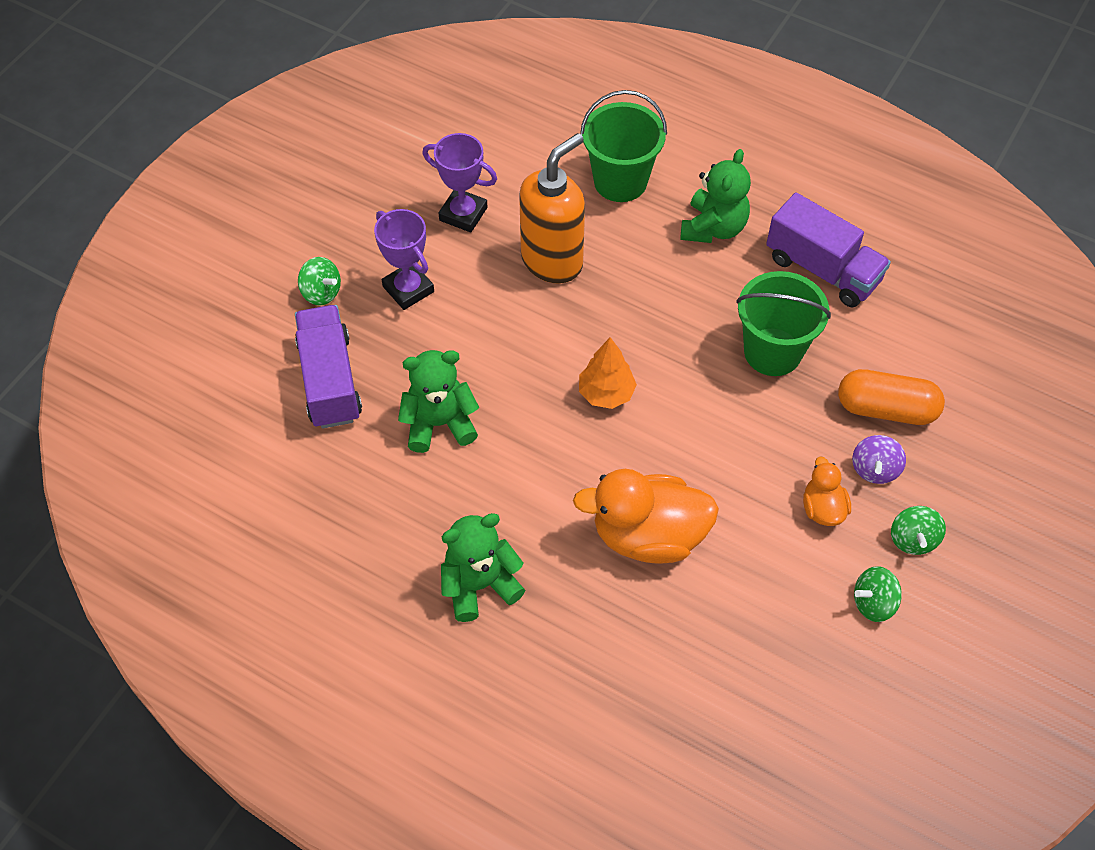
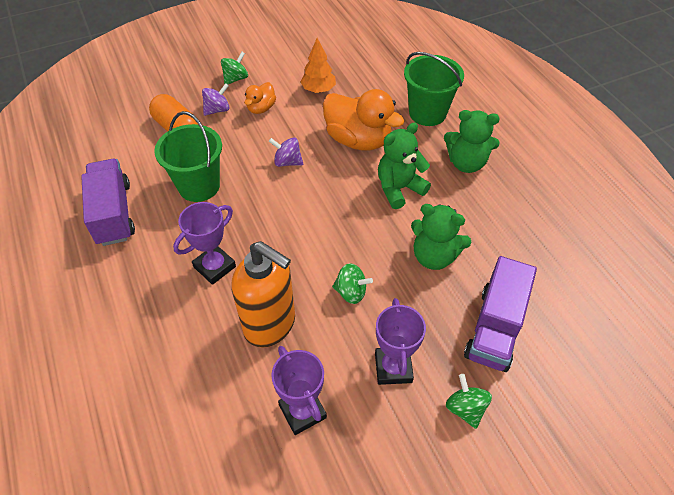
camera: 145 degrees left, 5 degrees down
orange soap dispenser [519,133,585,284] -> orange soap dispenser turned 135 degrees counterclockwise [232,241,295,348]
orange tree [579,337,637,409] -> orange tree moved to [300,38,336,93]
green bucket [580,90,667,202] -> green bucket moved to [404,52,464,126]
green teddy bear [680,149,751,243] -> green teddy bear moved to [378,123,431,209]
green spinning top [854,566,902,622] -> green spinning top moved to [332,263,373,304]
none -> purple trophy [173,202,236,285]
none -> purple spinning top [269,137,303,167]

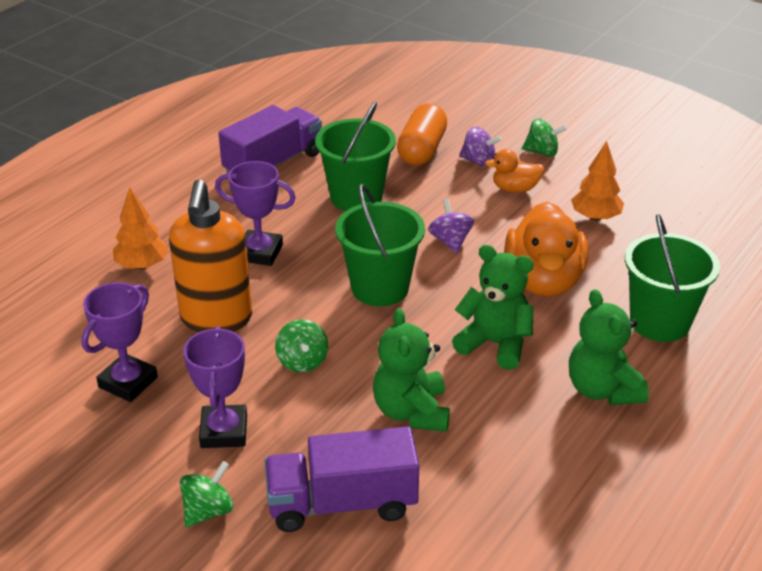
camera: 60 degrees right, 15 degrees down
purple trophy [375,298,426,385] -> purple trophy turned 60 degrees counterclockwise [183,326,247,448]
none -> orange tree [113,187,168,269]
none -> green bucket [335,184,425,306]

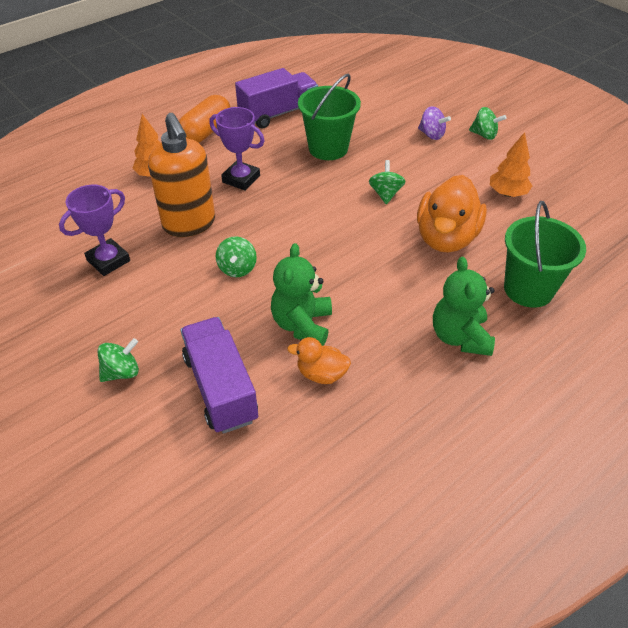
camera: 15 degrees right, 10 degrees up
orange soap dispenser [169,179,252,333] -> orange soap dispenser turned 45 degrees counterclockwise [148,113,215,237]
purple trophy [183,326,247,448] -> none
purple truck [264,426,419,532] -> purple truck turned 60 degrees clockwise [181,317,258,434]
green bucket [335,184,425,306] -> none
orange capsule [397,103,447,165] -> orange capsule moved to [179,95,231,143]
purple spinning top [428,199,474,253] -> green spinning top [369,160,405,204]
green teddy bear [452,245,534,370] -> none
orange duck [485,149,544,193] -> orange duck moved to [287,337,351,384]

